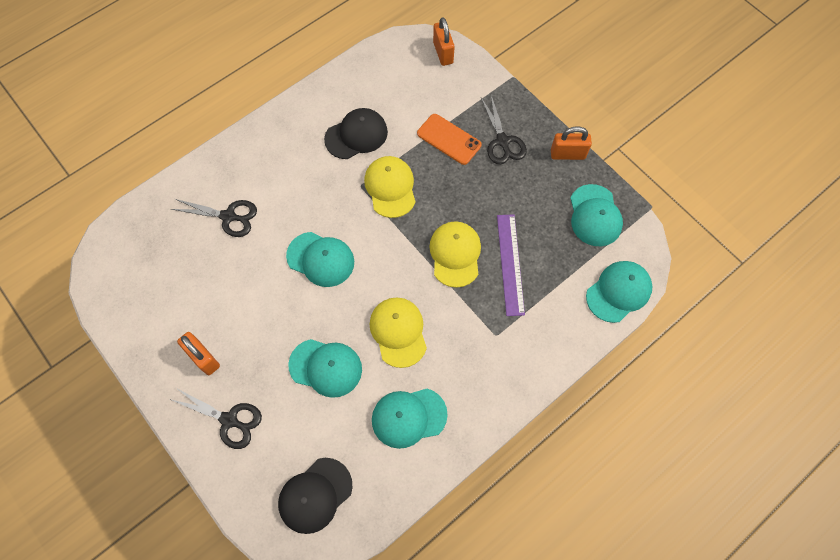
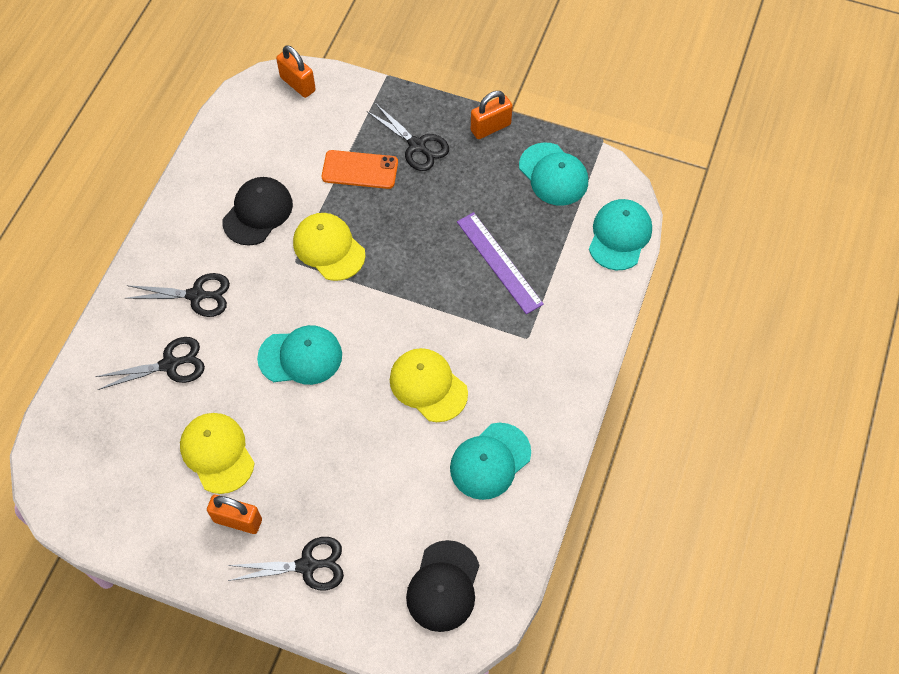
camera: 30 degrees left, 5 degrees down
turquoise cap [288,339,362,398] -> none
yellow cap [429,221,481,288] -> yellow cap moved to [180,413,254,494]
none -> black scissors [125,273,230,317]

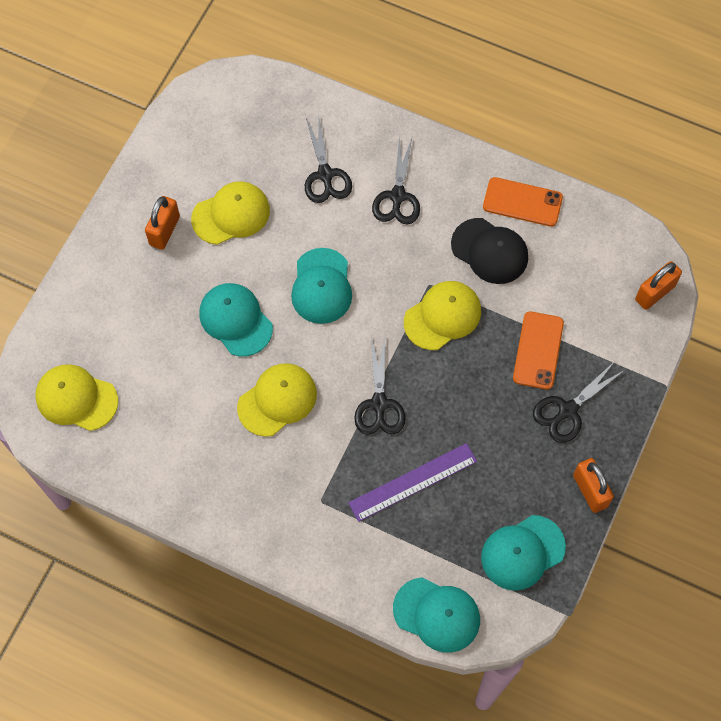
camera: 95 degrees right, 5 degrees up
black scissors [227,537,344,591] -> black scissors moved to [354,337,406,435]
black cap [406,540,479,632] -> yellow cap [35,364,118,431]
turquoise cap [450,423,531,500] -> turquoise cap moved to [199,283,273,356]
none -> orange phone [483,177,563,227]

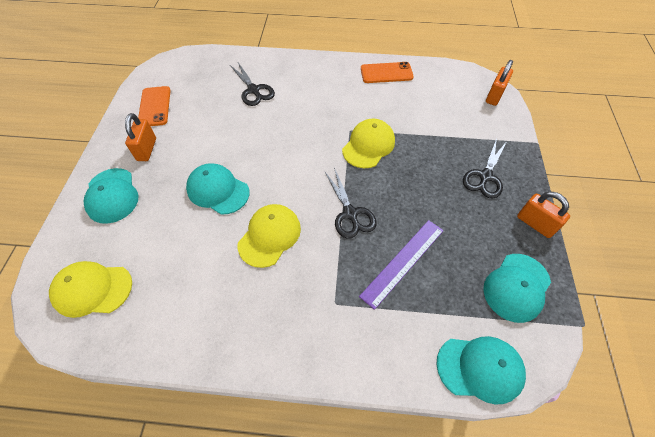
camera: 20 degrees left, 10 degrees down
yellow cap [191,181,270,245] -> none
turquoise cap [291,248,352,324] -> turquoise cap moved to [84,168,138,224]
black scissors [372,135,420,225] -> none
black cap [451,218,528,284] -> none
orange phone [513,311,564,390] -> orange phone moved to [138,86,171,126]

